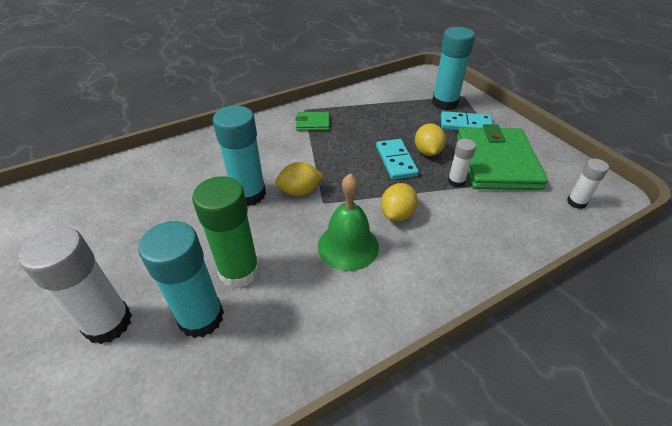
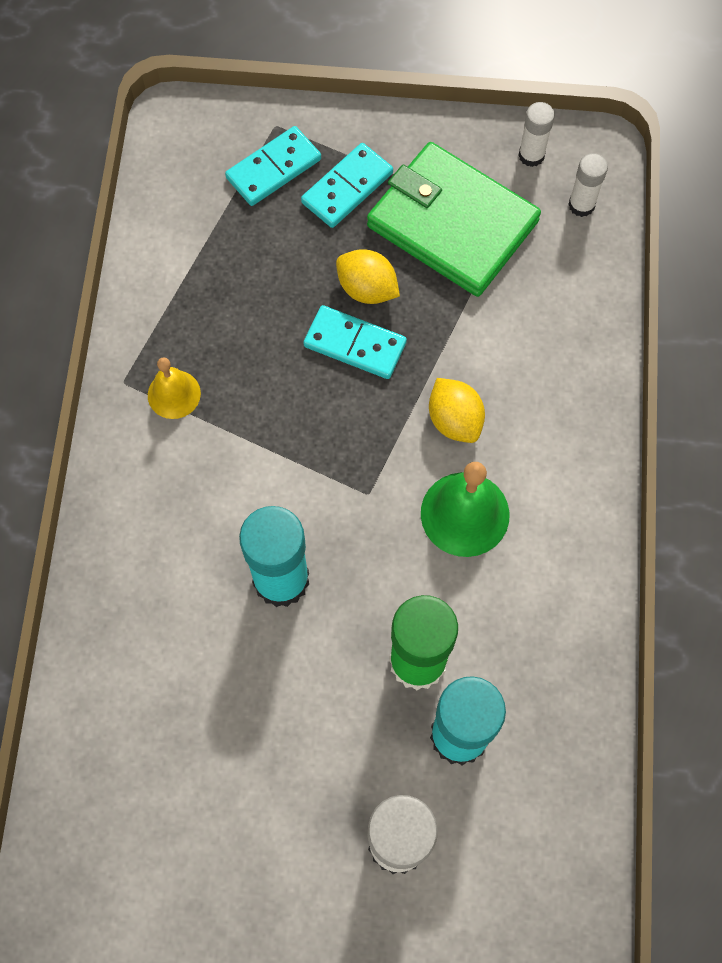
camera: 55 degrees left, 25 degrees up
yellow lemon [275,162,324,196] -> none
green wallet [295,112,329,131] -> yellow bell [148,357,201,419]
turquoise glue stick [432,27,475,110] -> turquoise domino [225,126,321,206]
white glue stick [448,139,476,187] -> white glue stick moved to [518,102,555,167]

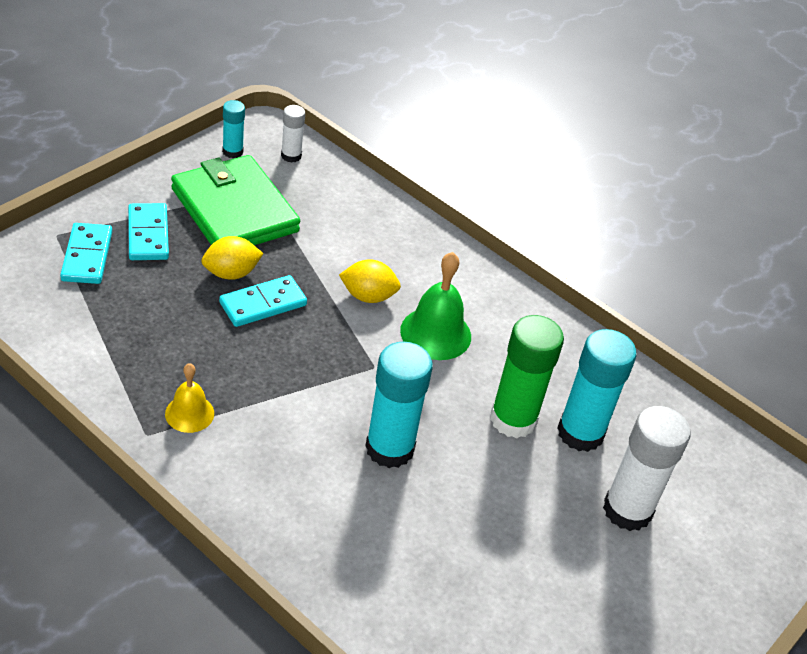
camera: 60 degrees left, 25 degrees down
green wallet [367,142,541,297] -> green wallet turned 75 degrees clockwise [171,155,300,245]
white glue stick [518,102,555,167] -> turquoise glue stick [222,100,245,158]

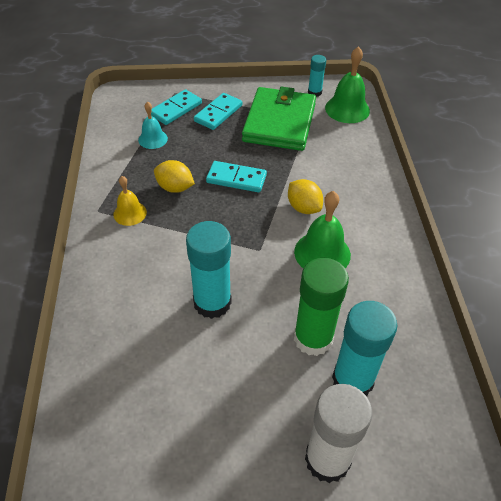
camera: 50 degrees right, 5 degrees up
yellow lemon [201,236,263,280] -> yellow lemon moved to [154,160,195,193]
white glue stick [281,105,305,163] -> green bell [325,46,370,123]
none -> turquoise bell [138,101,168,149]

